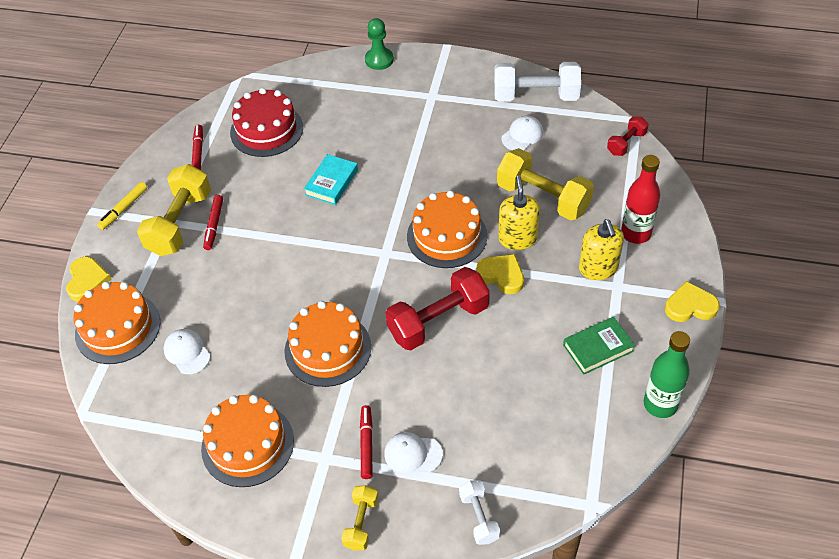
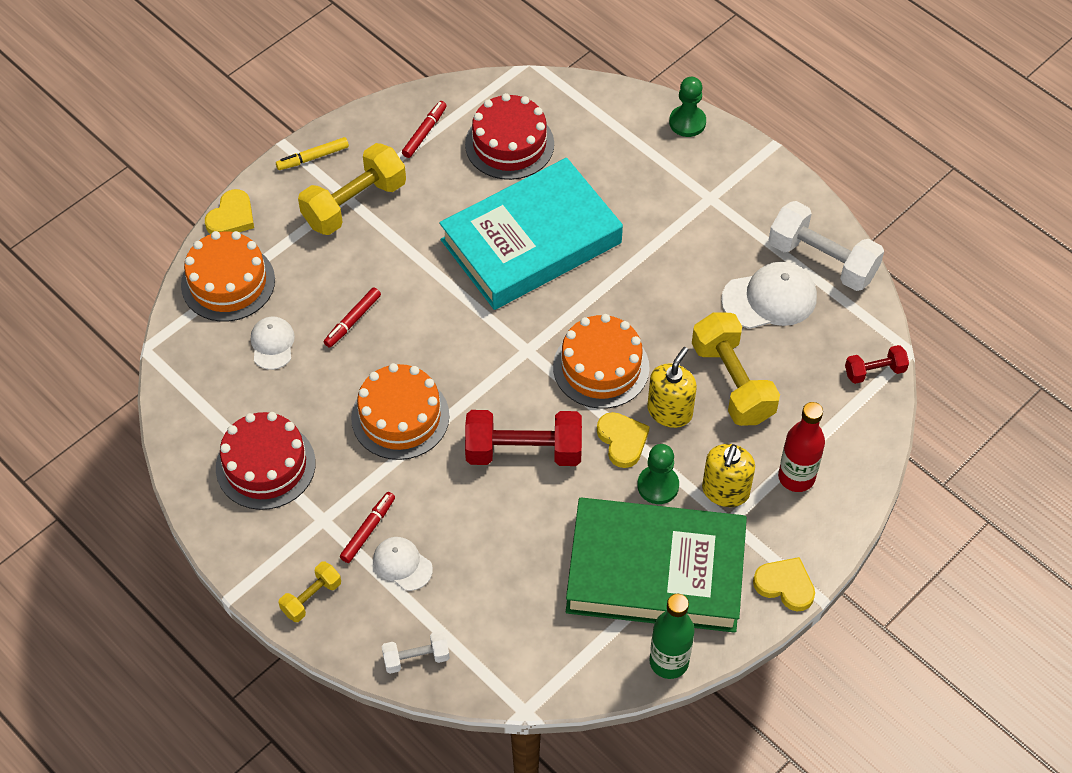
camera: 30 degrees right, 5 degrees up
orange cake [201,395,294,487] -> red cake [216,412,316,510]
red marker [203,195,223,250] -> red marker moved to [324,287,381,348]
turquoise book [304,154,358,205] -> turquoise book [439,158,623,310], size x2.47
white dumbbell [459,480,500,545] -> white dumbbell turned 60 degrees clockwise [381,631,450,674]
white cap [502,115,543,150] -> white cap [721,261,817,329], size x1.64
green book [563,317,635,375] -> green book [566,498,747,633], size x2.47
none -> green pawn [637,444,679,504]

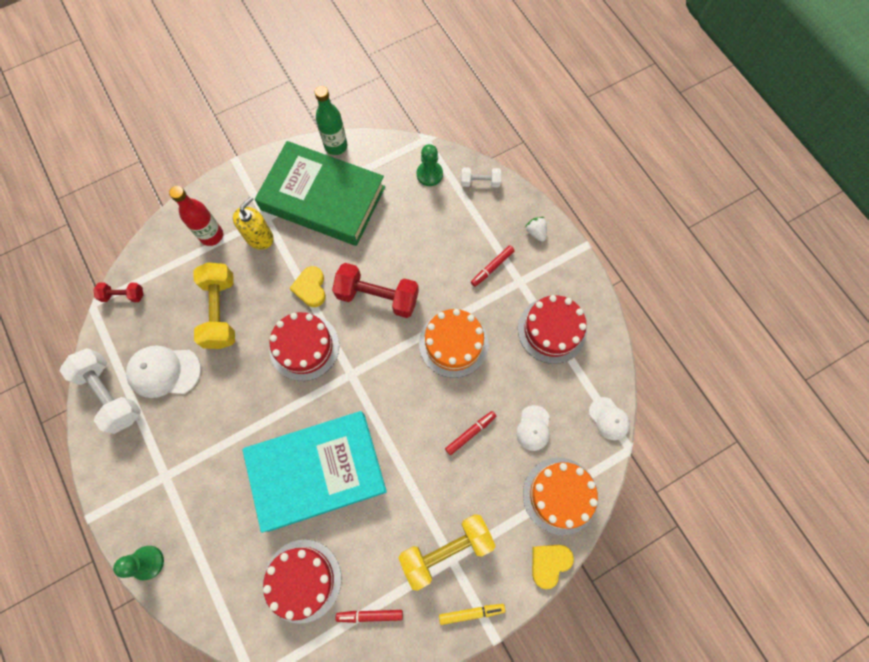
camera: 165 degrees left, 15 degrees up
yellow dumbbell [278,562,341,622] -> white strawberry [525,217,547,242]
white cap [373,537,433,591] -> white cap moved to [589,397,630,440]
red marker [402,101,447,158] -> red marker turned 45 degrees clockwise [336,610,403,623]
orange cake [553,314,650,409] -> red cake [269,312,339,381]
green pawn [637,444,679,504] -> green pawn moved to [417,144,443,186]
yellow soap dispenser [647,347,697,428] -> none
yellow heart [753,557,815,611] -> none

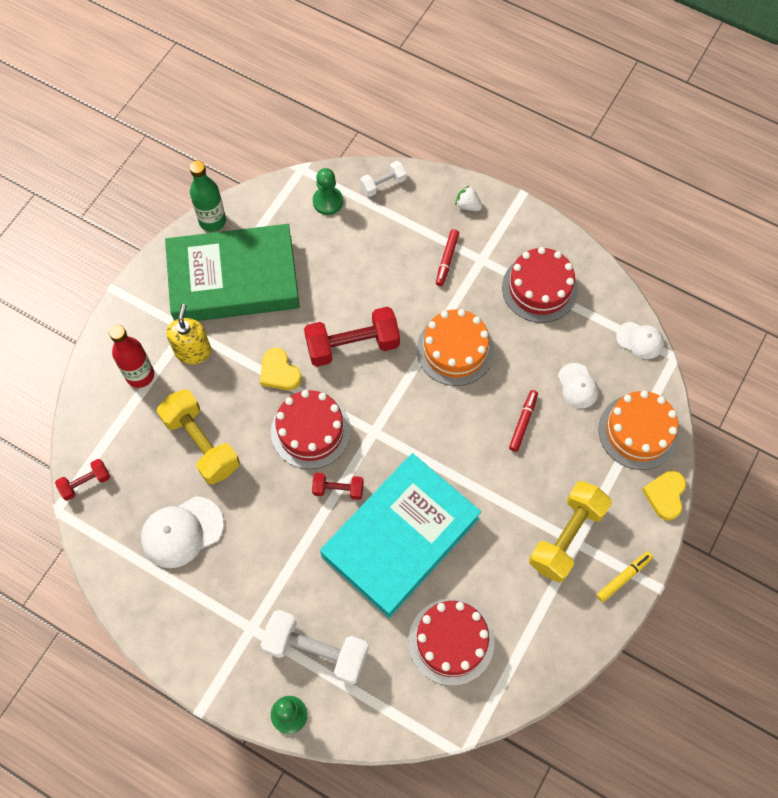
camera: 30 degrees left, 5 degrees down
white dumbbell [60,348,141,434] -> white dumbbell moved to [261,610,369,685]
red marker [336,610,403,623] -> none
none -> red dumbbell [312,473,364,500]

